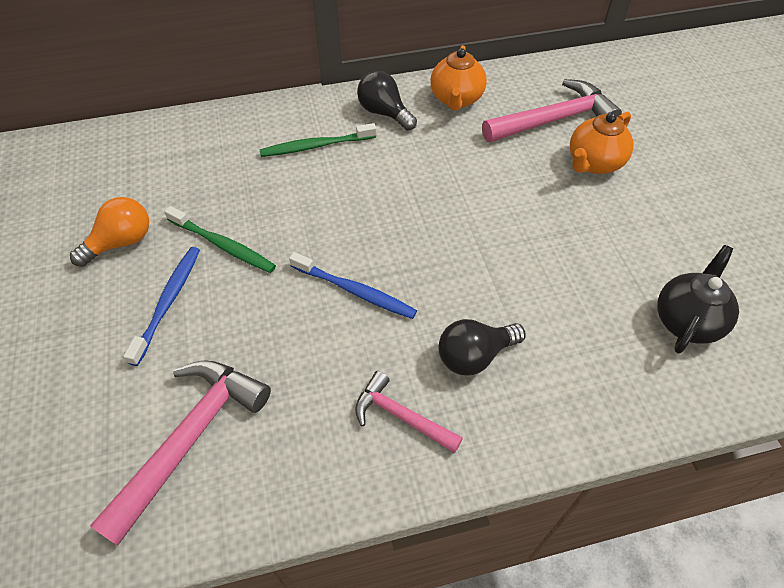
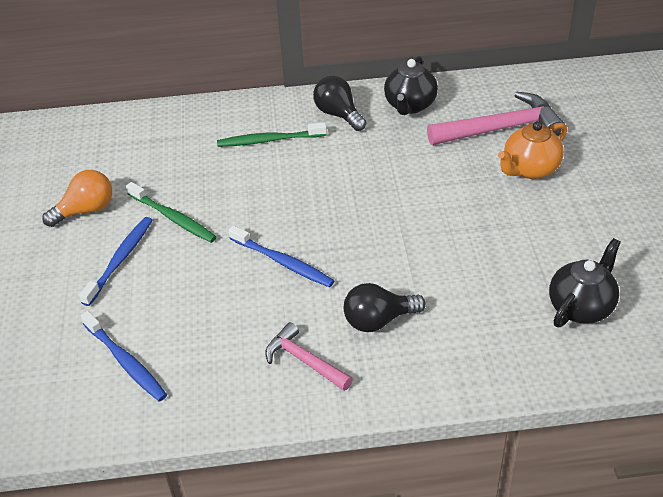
camera: 10 degrees right, 10 degrees down
pink hammer [90,360,271,546] -> blue toothbrush [80,311,167,402]
orange teapot [431,45,487,111] -> black teapot [384,56,438,115]

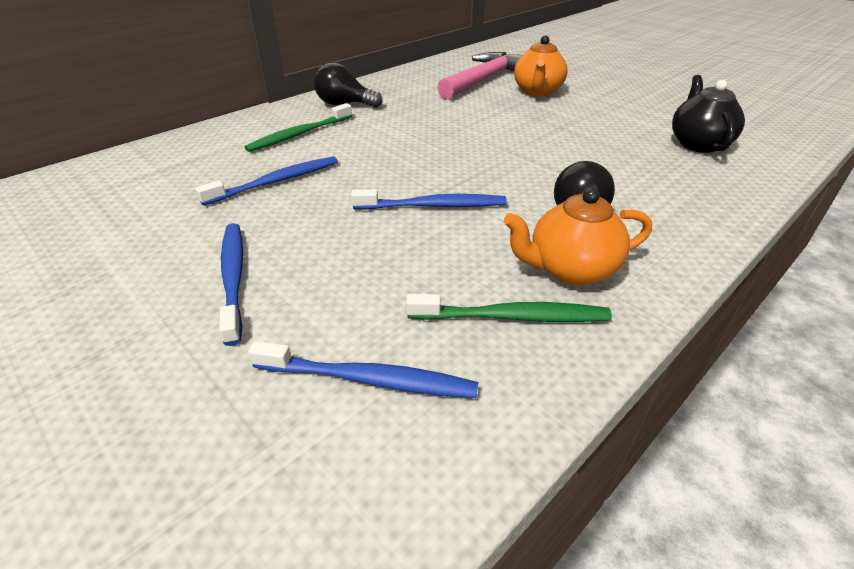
camera: 40 degrees left, 5 degrees down
orange light bulb [42,170,112,227] -> none
green toothbrush [126,182,217,243] -> green toothbrush moved to [406,294,612,322]
pink hammer [265,322,353,391] -> orange teapot [504,188,652,285]
black teapot [384,56,438,115] -> none
none -> blue toothbrush [195,156,338,205]

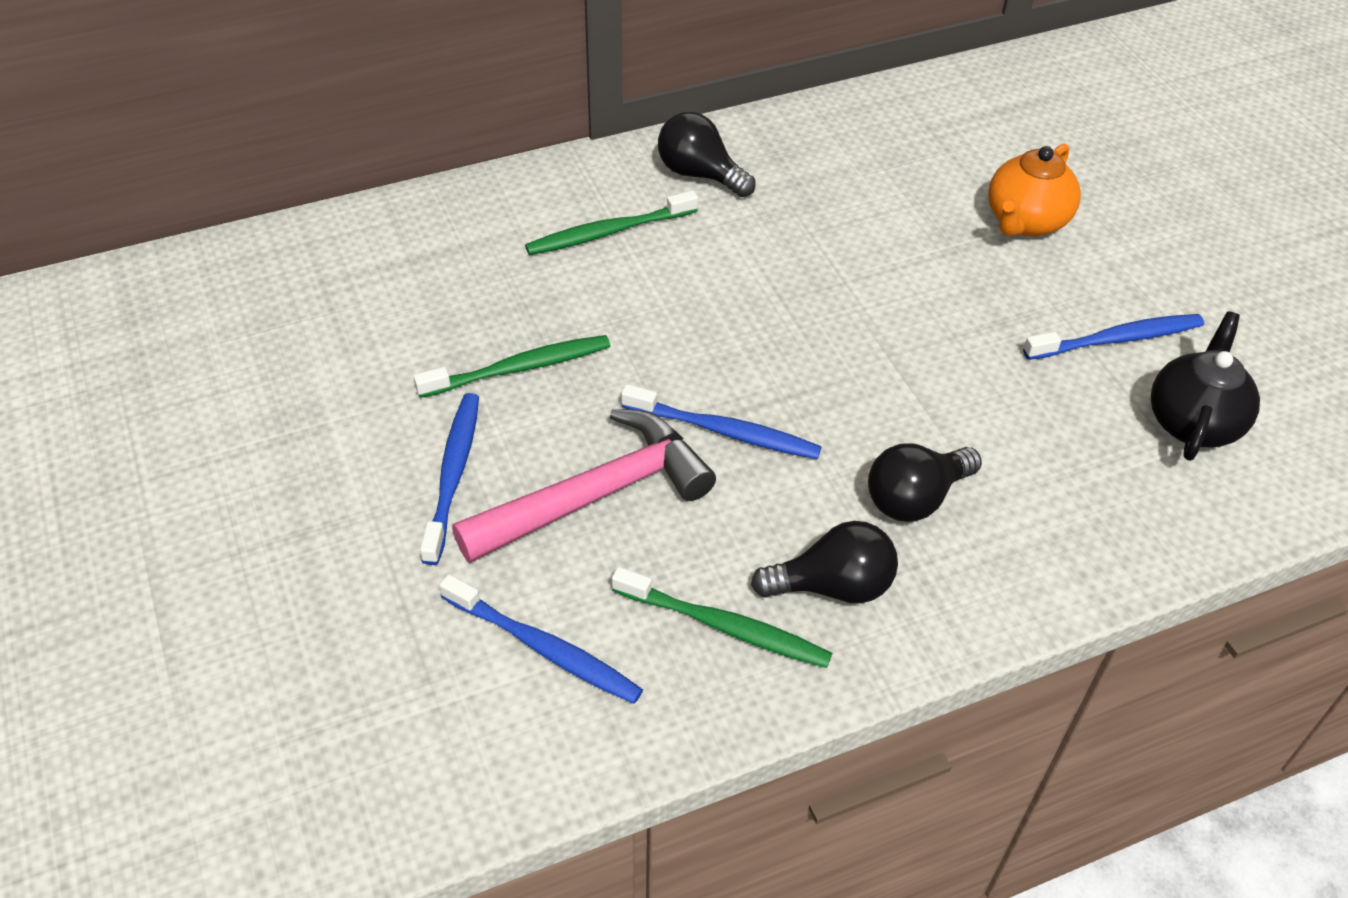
camera: 20 degrees right, 10 degrees up
blue toothbrush [195,156,338,205] -> blue toothbrush moved to [1023,314,1204,360]
pink hammer [437,52,522,100] -> pink hammer moved to [452,409,716,563]
orange teapot [504,188,652,285] -> black light bulb [751,521,898,603]
none -> green toothbrush [413,335,610,398]

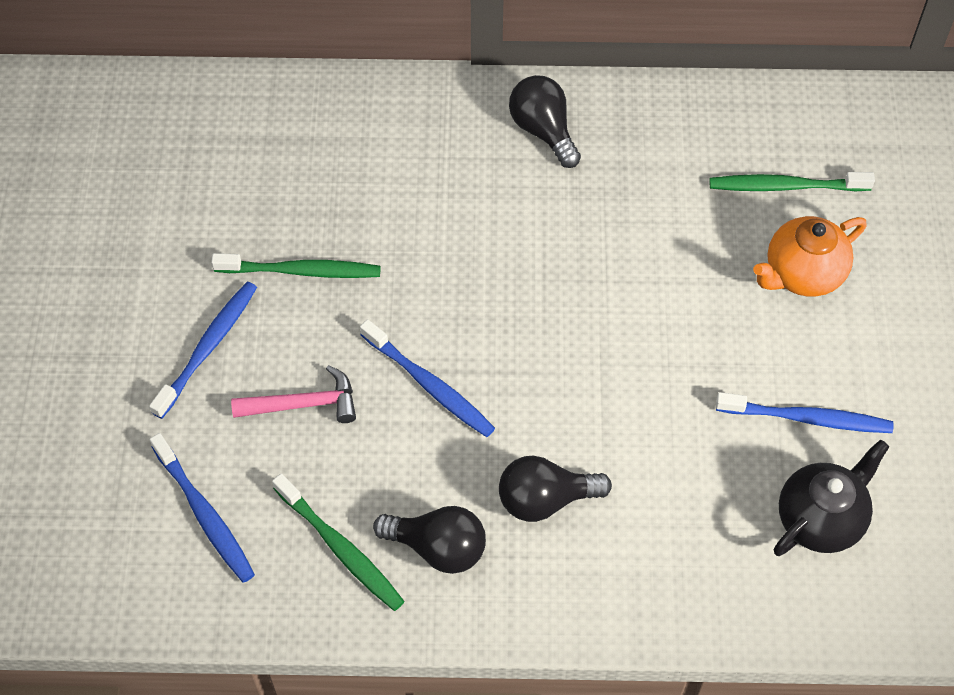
camera: 25 degrees right, 10 degrees up
pink hammer [452,409,716,563] -> pink hammer [231,365,356,423], size x0.59
green toothbrush [525,190,698,255] -> green toothbrush moved to [709,172,875,191]

